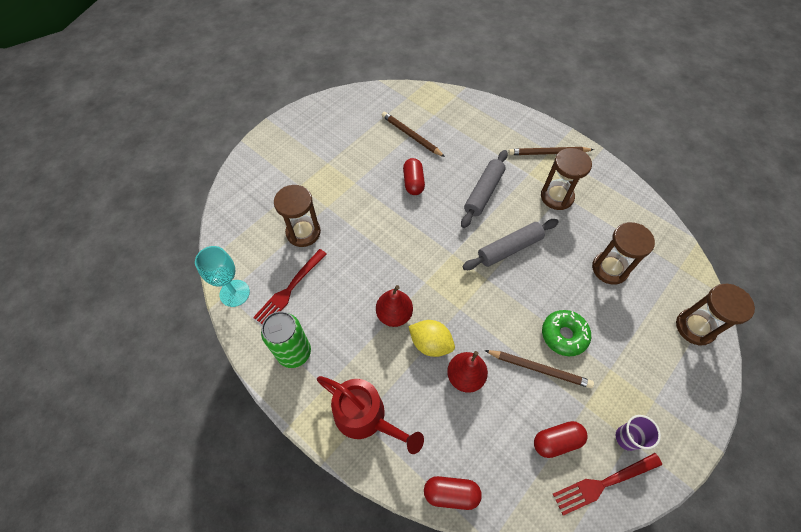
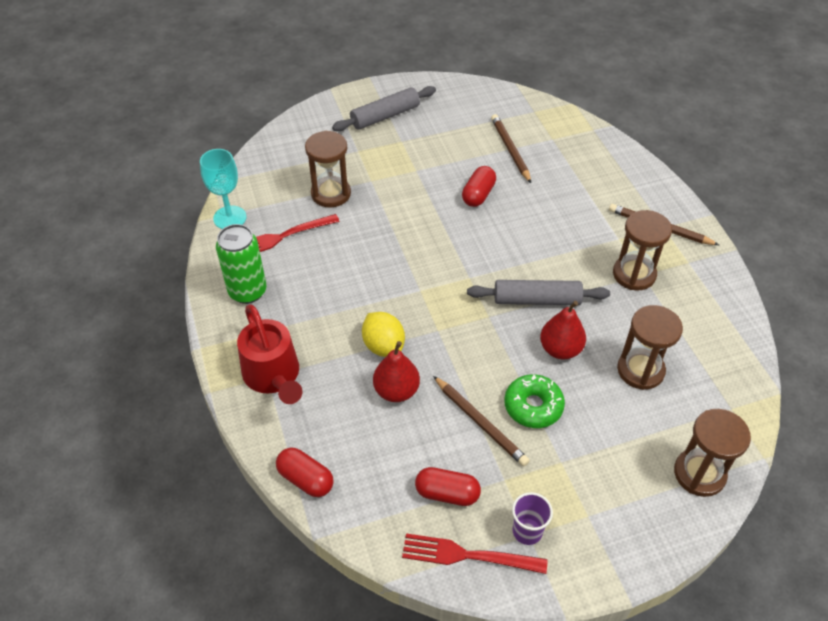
camera: 30 degrees right, 10 degrees down
red pear [376,285,413,327] -> red pear moved to [540,301,586,360]
grey rolling pin [461,150,508,228] -> grey rolling pin moved to [332,86,436,131]

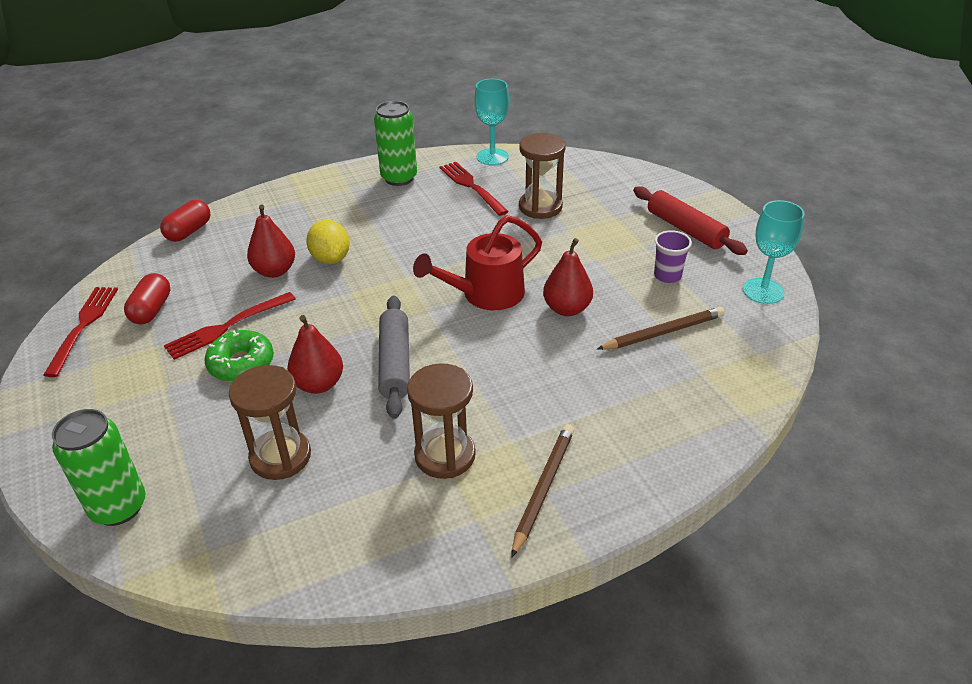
camera: 85 degrees right, 10 degrees down
red watering can [237,304,302,404] -> red watering can moved to [413,215,542,310]
grey rolling pin [332,86,436,131] -> red rolling pin [633,186,748,255]
yellow lemon [362,312,405,357] -> yellow lemon turned 75 degrees counterclockwise [306,220,350,264]
brown pencil [433,376,530,467] -> red fork [164,292,296,360]
red capsule [462,166,496,207] -> red pear [543,238,593,316]
purple cup [512,492,553,545] -> purple cup moved to [654,230,692,283]
brown hourglass [674,409,751,497] -> green can [52,409,146,526]
none -> turquoise goblet [743,200,805,304]

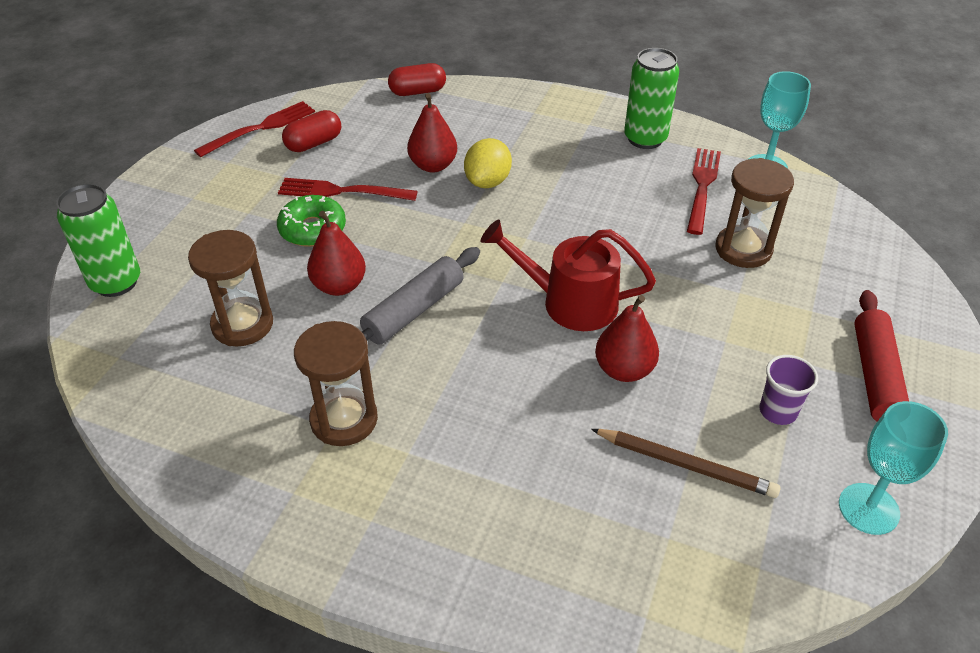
camera: 45 degrees right, 5 degrees up
brown pencil [511,424,574,558] -> none

